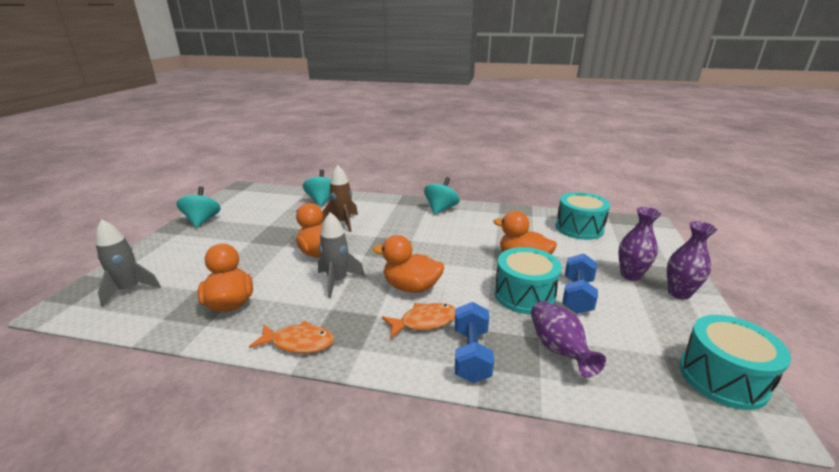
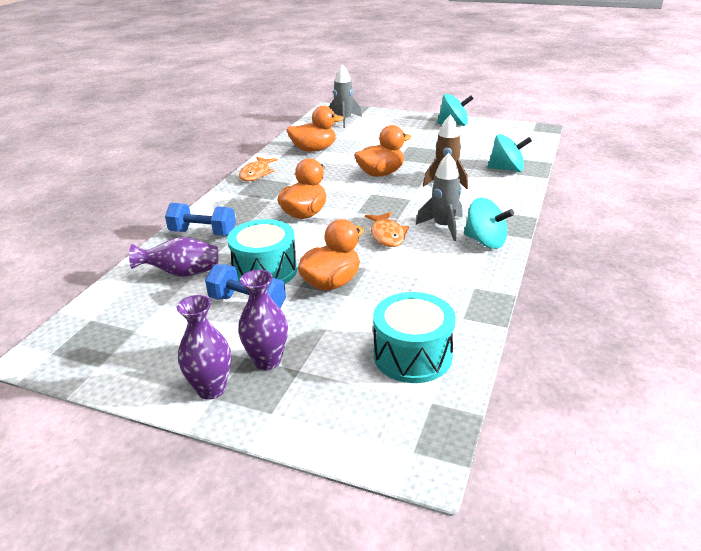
camera: 100 degrees right, 5 degrees up
grey rocket [318,212,365,298] -> grey rocket moved to [416,153,462,241]
orange fish [382,303,456,338] -> orange fish moved to [365,212,409,247]
turquoise drum [679,315,791,410] -> none

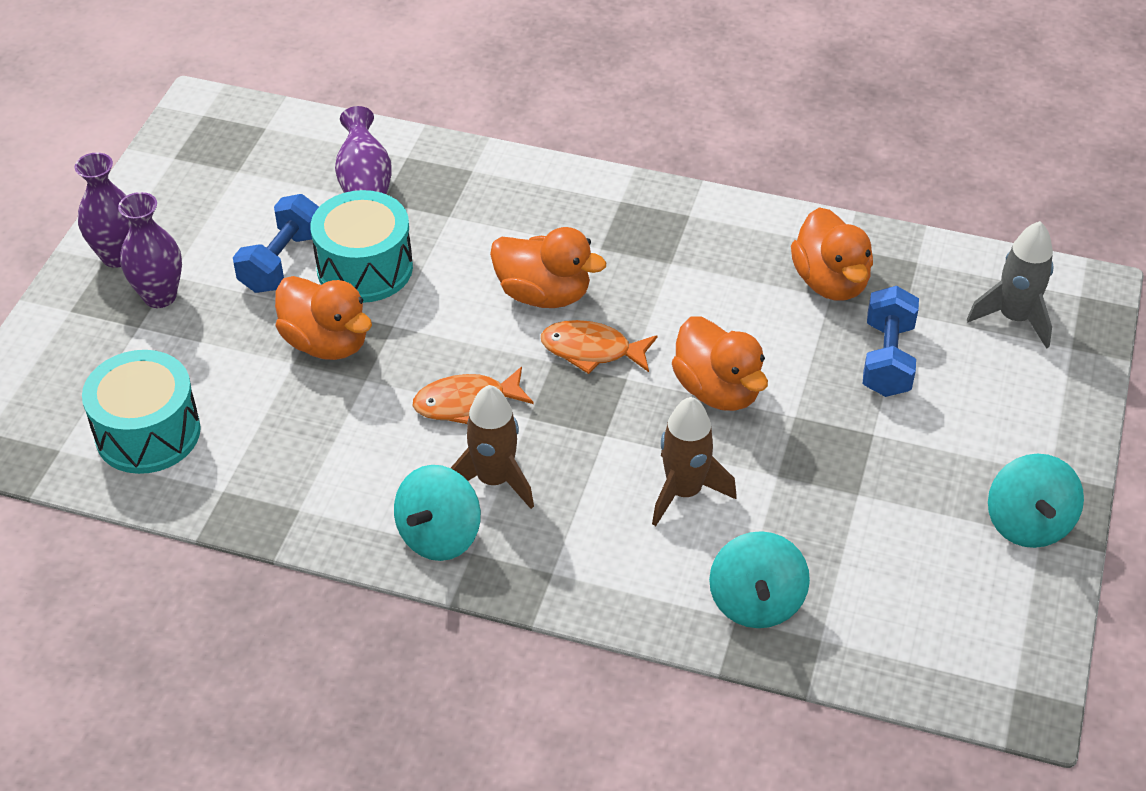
camera: 85 degrees right, 15 degrees up
blue dumbbell [165,203,236,236] -> blue dumbbell moved to [863,286,919,397]
orange fish [239,157,278,181] -> orange fish moved to [541,320,657,374]
grey rocket [416,153,462,241] -> brown rocket [451,385,534,509]

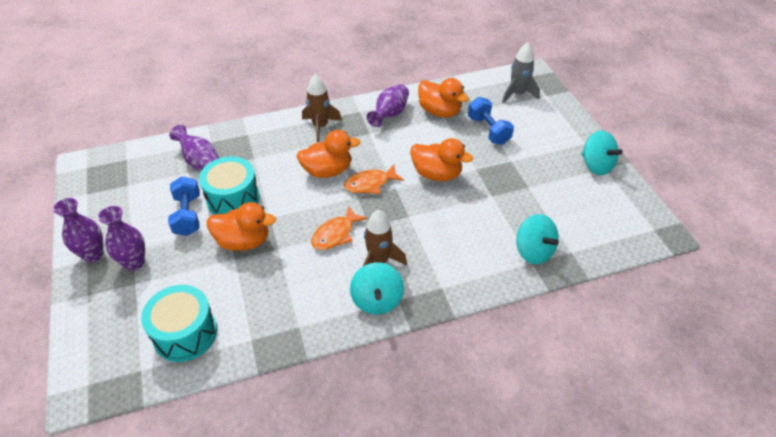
camera: 35 degrees left, 0 degrees up
brown rocket [652,397,737,526] -> brown rocket moved to [302,74,342,142]
none -> purple vase [367,84,409,128]

